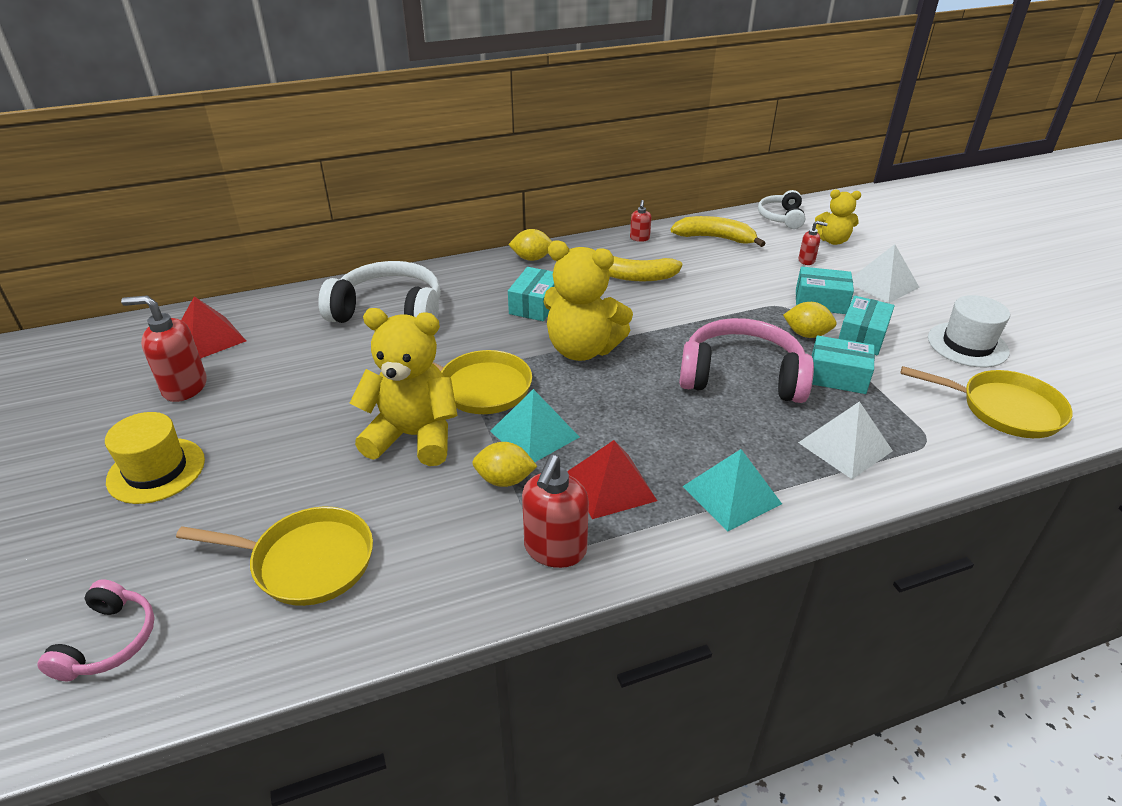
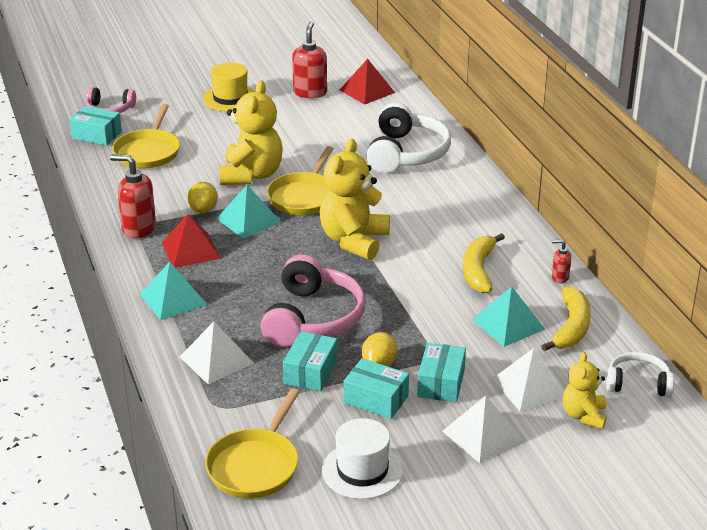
camera: 90 degrees right, 5 degrees down
yellow lemon [508,229,552,261] -> none
turquoise box [508,267,555,321] -> turquoise box moved to [69,106,122,146]
red soap dispenser [798,221,828,265] -> white pyramid [492,348,564,412]
none -> turquoise pyramid [472,286,545,347]

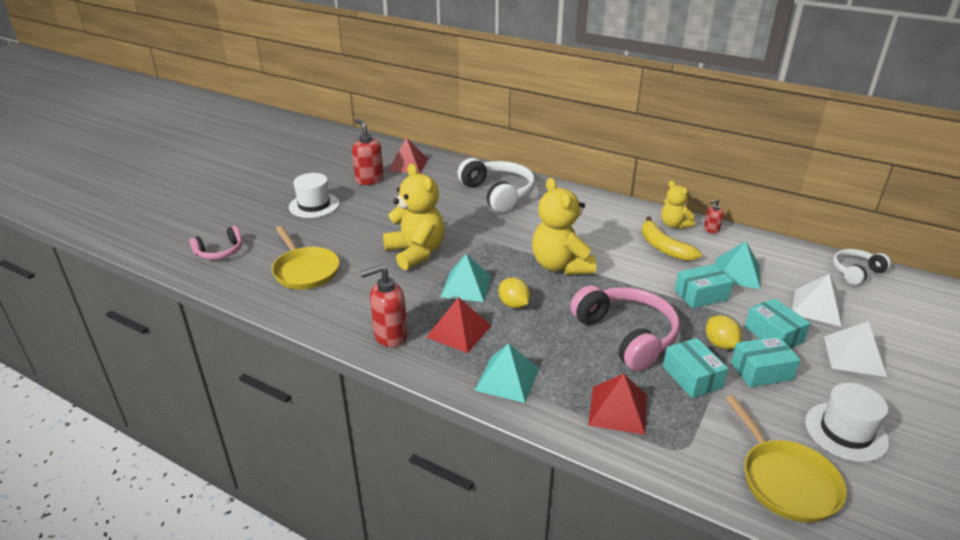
camera: 40 degrees left, 0 degrees up
turquoise box [69,106,122,146] -> turquoise box moved to [675,264,733,308]
white pyramid [180,321,254,384] -> red pyramid [588,374,647,435]
yellow lemon [187,182,218,213] -> yellow lemon moved to [498,277,530,308]
yellow hat [203,63,255,111] -> white hat [289,173,340,218]
yellow pan [267,146,334,215] -> none
yellow banana [541,287,591,351] -> none
yellow teddy bear [563,352,607,429] -> yellow teddy bear moved to [661,181,695,229]

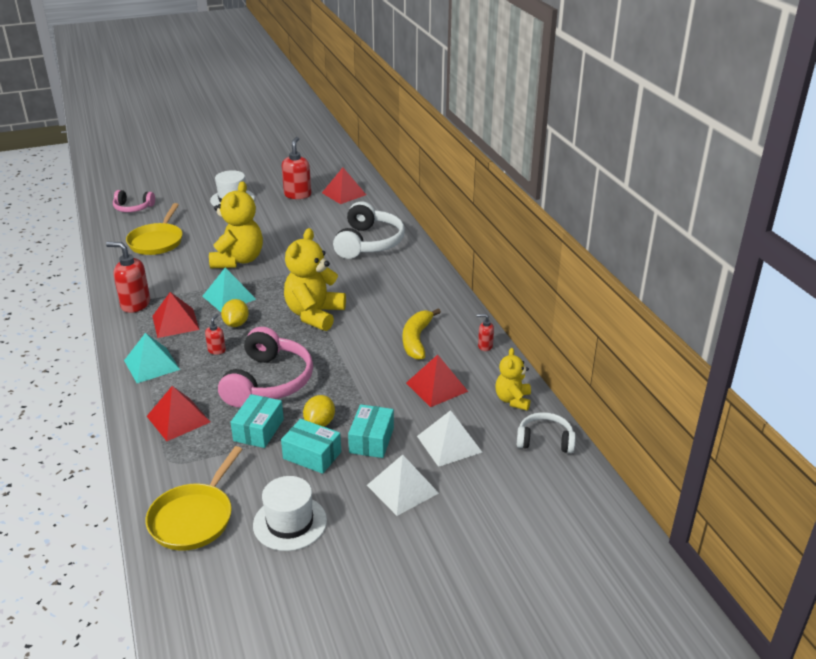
camera: 40 degrees right, 0 degrees up
yellow teddy bear [661,181,695,229] -> yellow teddy bear moved to [495,348,531,411]
turquoise box [675,264,733,308] -> none
turquoise pyramid [716,241,760,289] -> red pyramid [406,355,468,407]
none -> red soap dispenser [205,314,226,355]

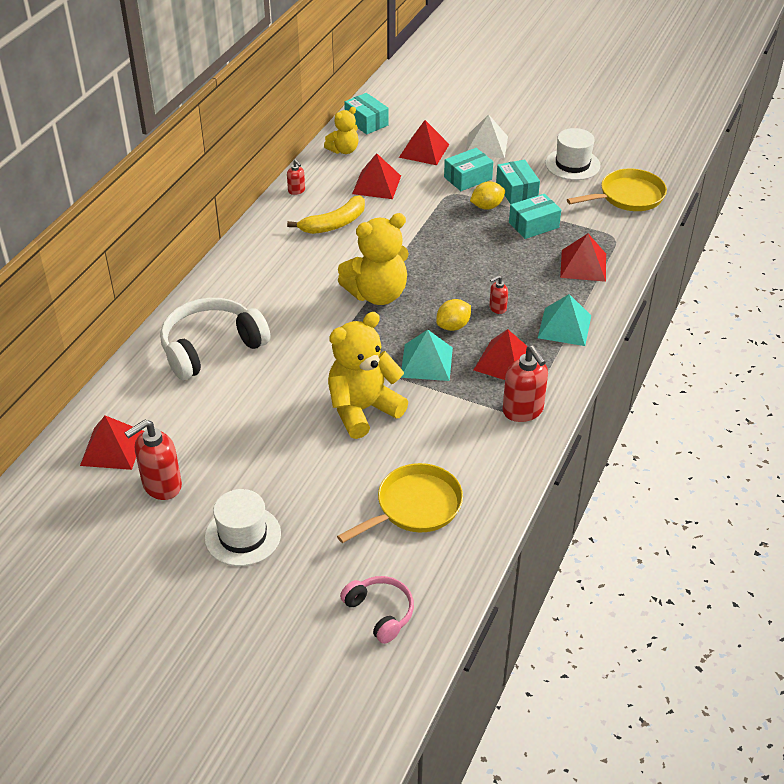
camera: 135 degrees left, 10 degrees up
pink headphones [218,327,313,407] -> none
white pyramid [417,410,483,467] -> red pyramid [399,120,449,165]
white headphones [517,412,576,453] -> turquoise box [344,93,389,135]

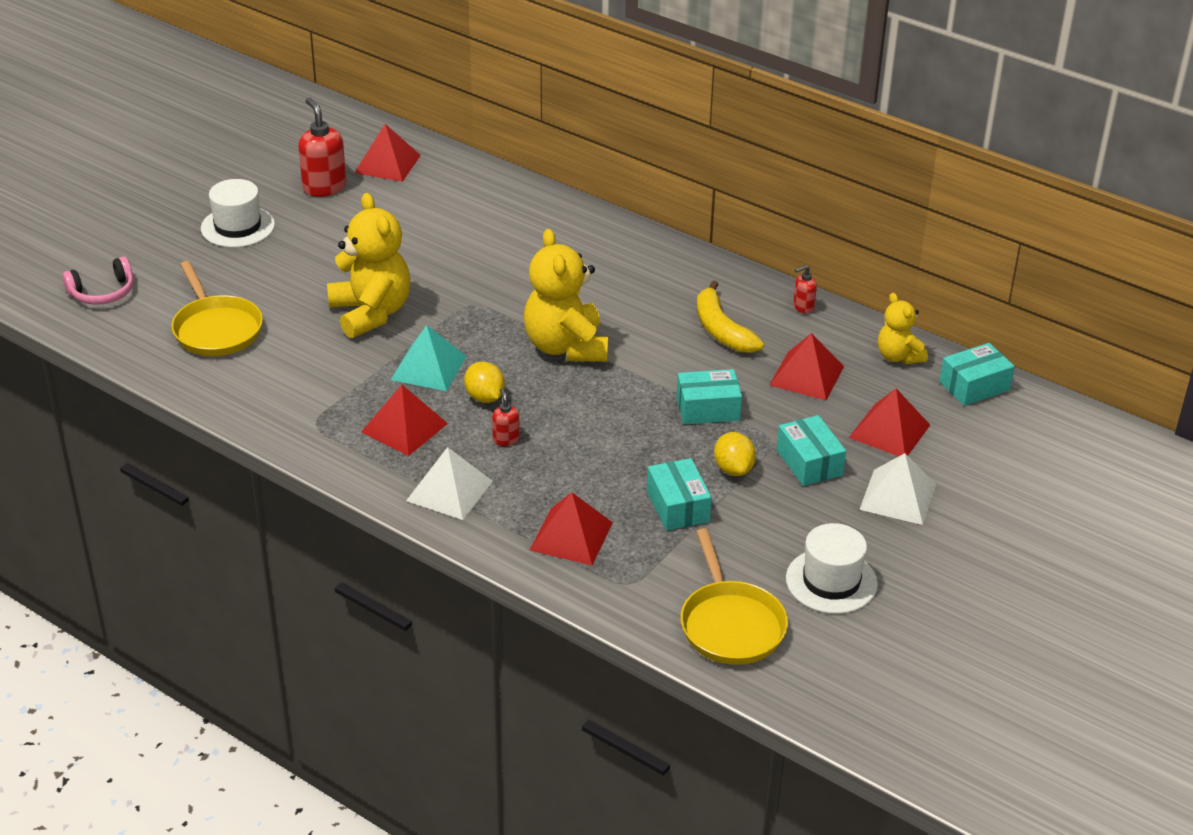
camera: 100 degrees right, 5 degrees down
white headphones [160,298,271,380] -> none
turquoise box [496,160,540,204] -> turquoise box moved to [677,369,742,425]
red soap dispenser [503,345,548,422] -> none
turquoise pyramid [538,294,591,346] -> white pyramid [406,447,493,520]

